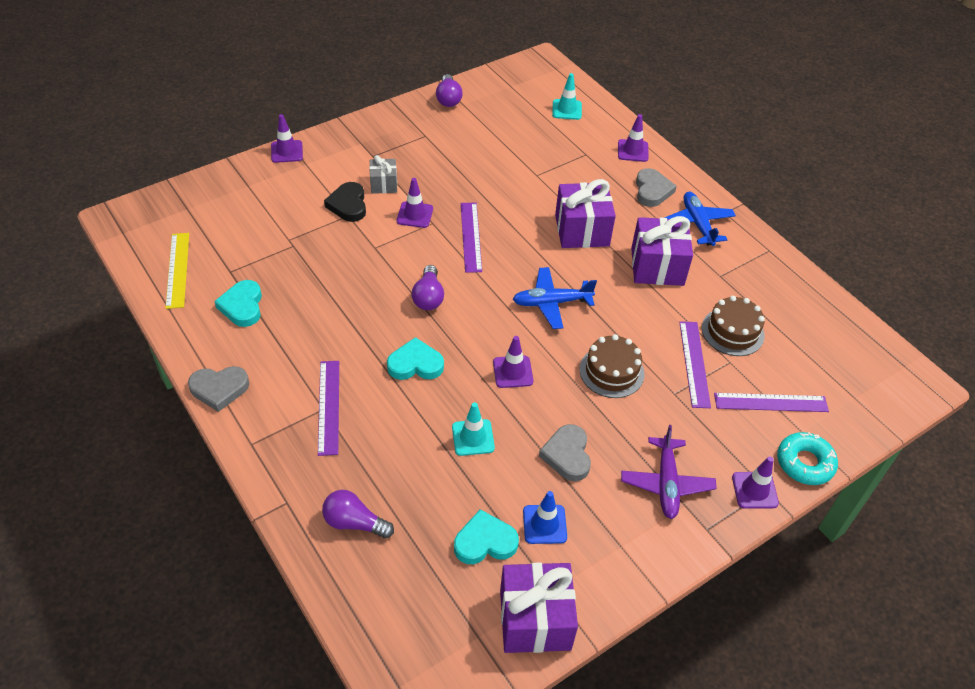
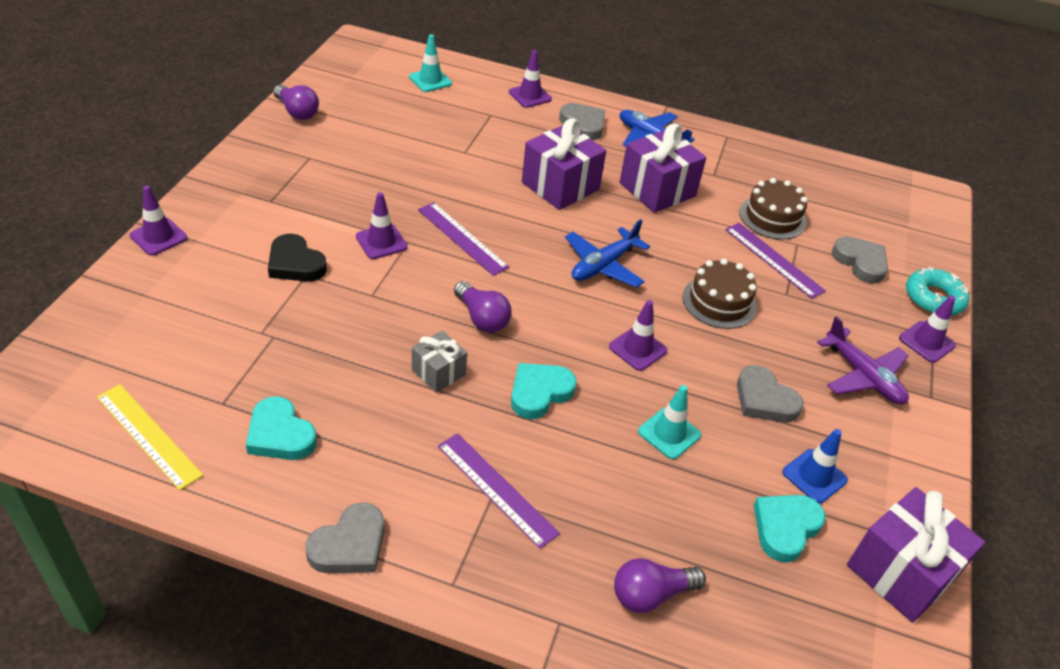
camera: 40 degrees left, 5 degrees down
grey gift [369,155,397,194] -> grey gift moved to [412,330,467,393]
purple ruler [714,393,829,412] -> grey heart [832,237,888,284]

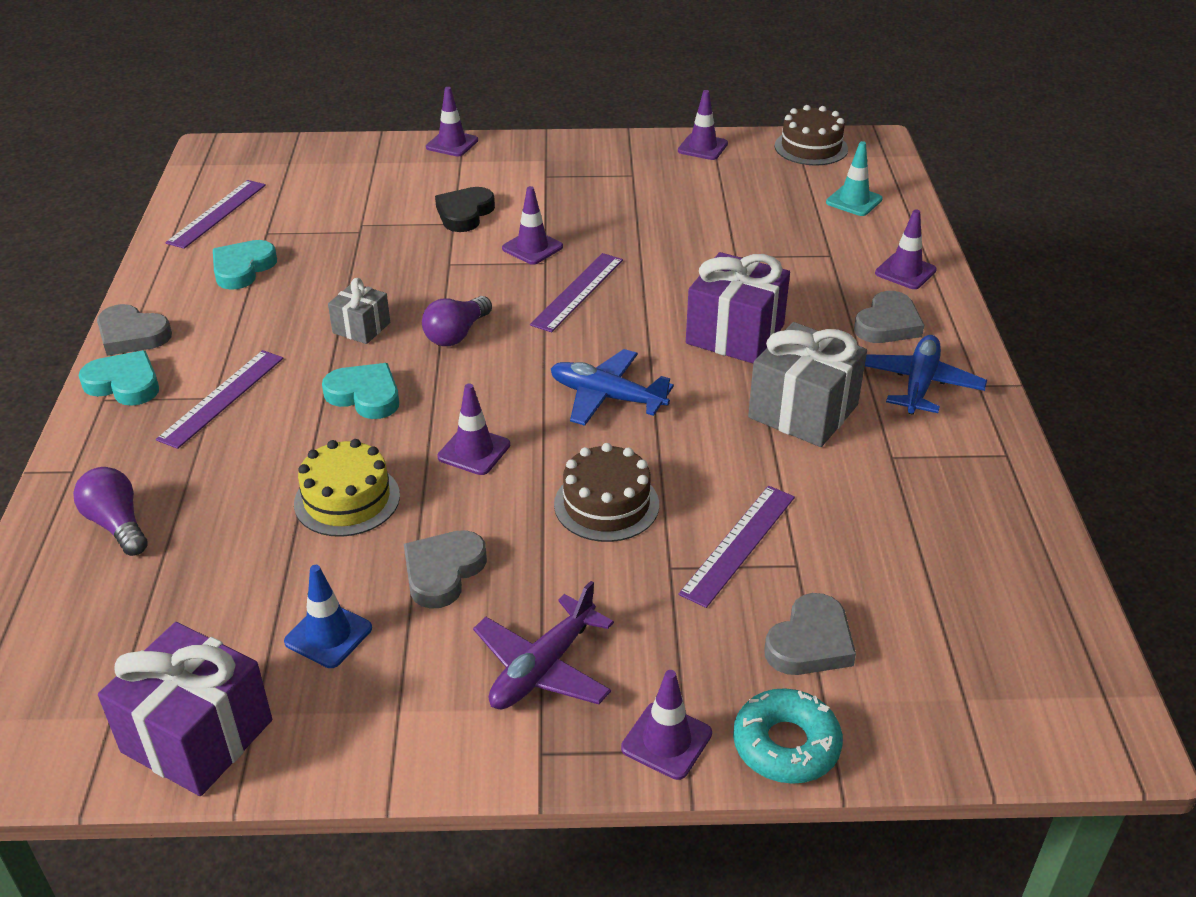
camera: 75 degrees right, 5 degrees down
yellow ruler [97,384,203,490] -> purple ruler [165,180,266,249]
purple light bulb [273,85,319,120] -> purple traffic cone [678,90,728,160]
purple gift [619,123,706,213] -> grey gift [748,322,867,447]
turquoise traffic cone [638,385,701,459] -> yellow cake [294,439,400,537]
brown cake [739,178,808,240] -> brown cake moved to [775,105,848,165]
turquoise heart [754,495,826,563] -> turquoise heart moved to [79,350,159,406]

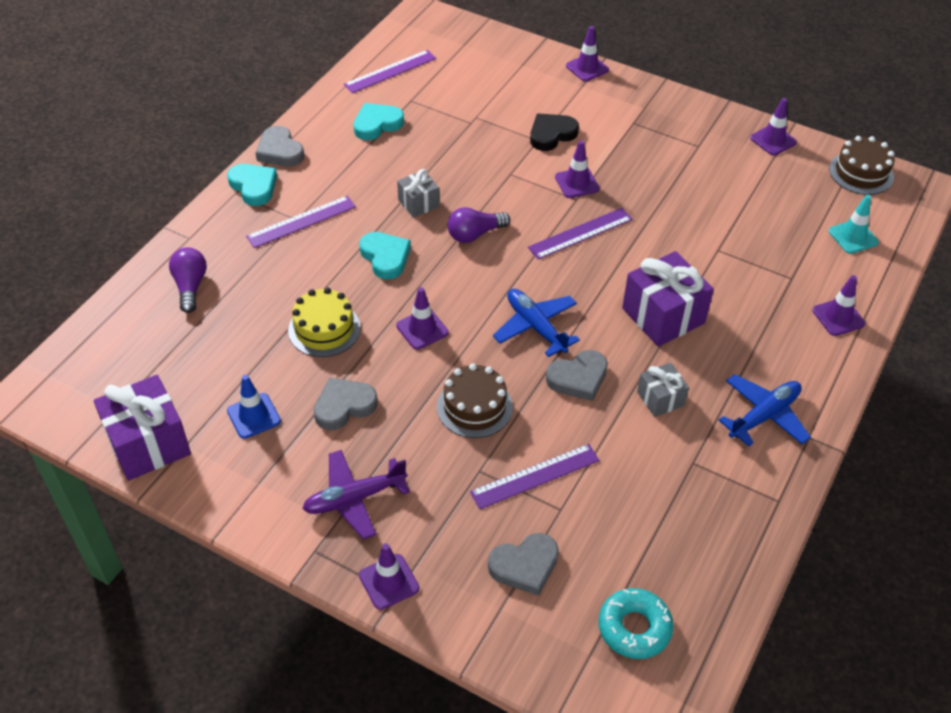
camera: 30 degrees right, 10 degrees up
turquoise donut [733,688,843,784] -> turquoise donut moved to [598,588,674,659]
grey gift [748,322,867,447] -> grey gift [637,362,689,417], size x0.55
grey heart [854,291,924,343] -> grey heart moved to [546,350,608,401]

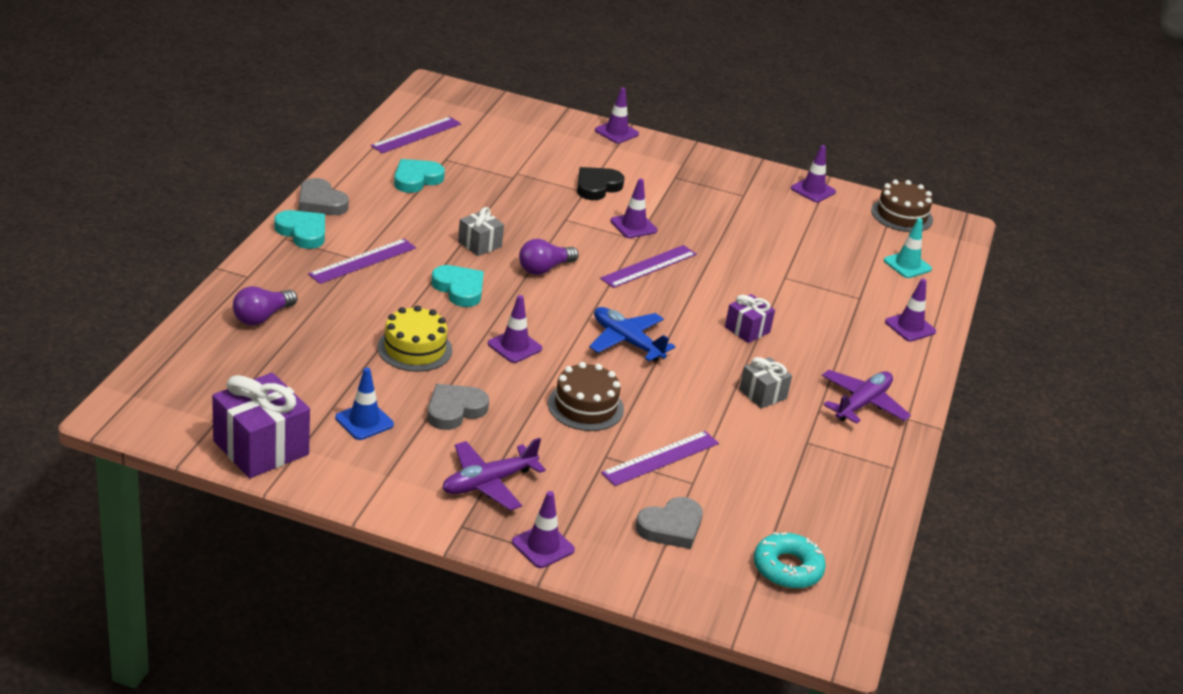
camera: 15 degrees left, 15 degrees down
purple light bulb [169,247,207,313] -> purple light bulb turned 120 degrees counterclockwise [233,286,297,326]
grey heart [546,350,608,401] -> none
purple gift [622,251,714,347] -> purple gift [725,294,775,343], size x0.55
blue plane [718,374,811,446] -> purple plane [822,370,911,424]

